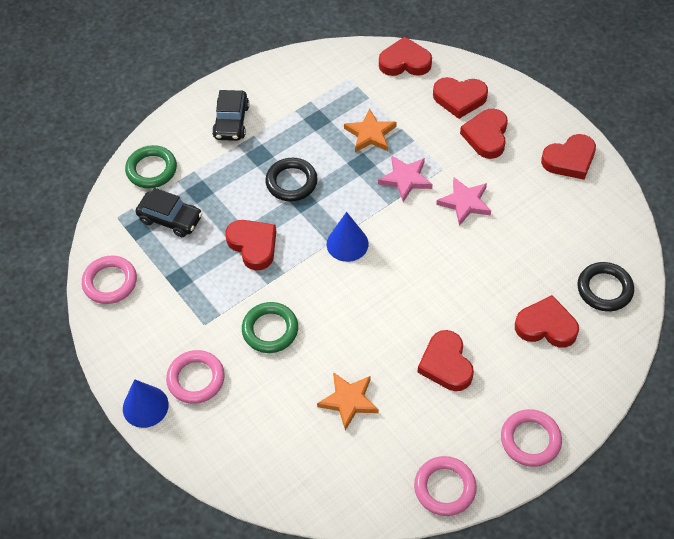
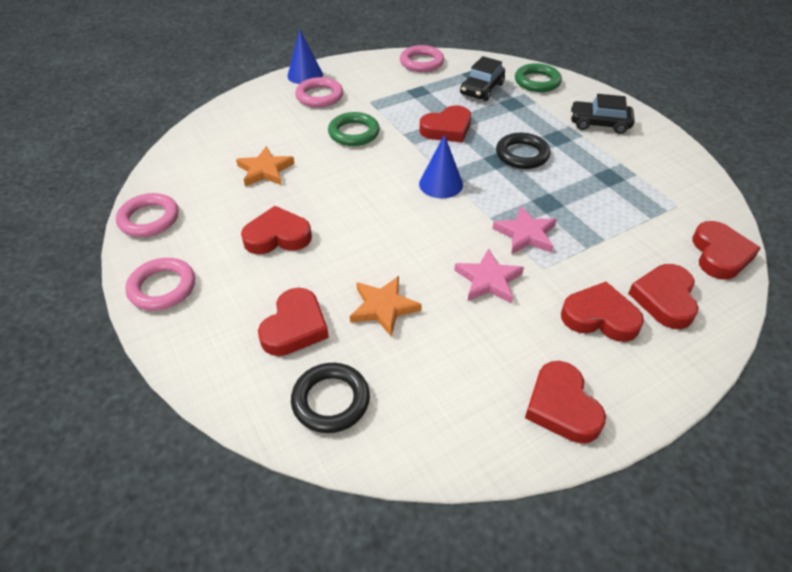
camera: 95 degrees right, 10 degrees down
orange star [344,108,397,152] -> orange star moved to [350,276,422,337]

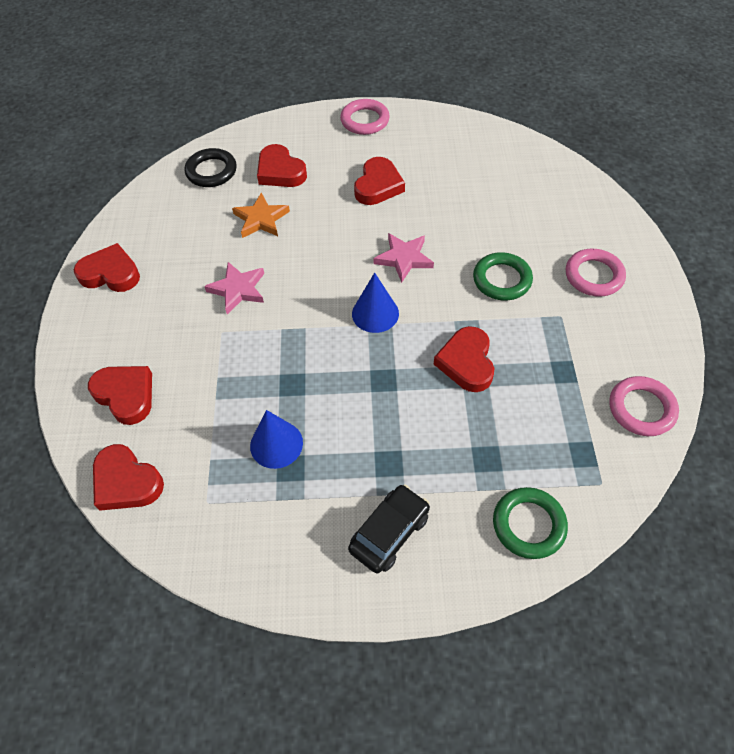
camera: 120 degrees right, 10 degrees up
pink ring [116,193,179,237] -> none
orange star [236,146,295,187] -> none
blue cone [287,30,323,84] -> blue cone moved to [250,410,303,469]
black car [460,56,505,101] -> none
pink star [492,206,557,254] -> pink star moved to [374,233,434,283]
black ring [496,133,550,169] -> none
red heart [561,282,644,342] -> none

